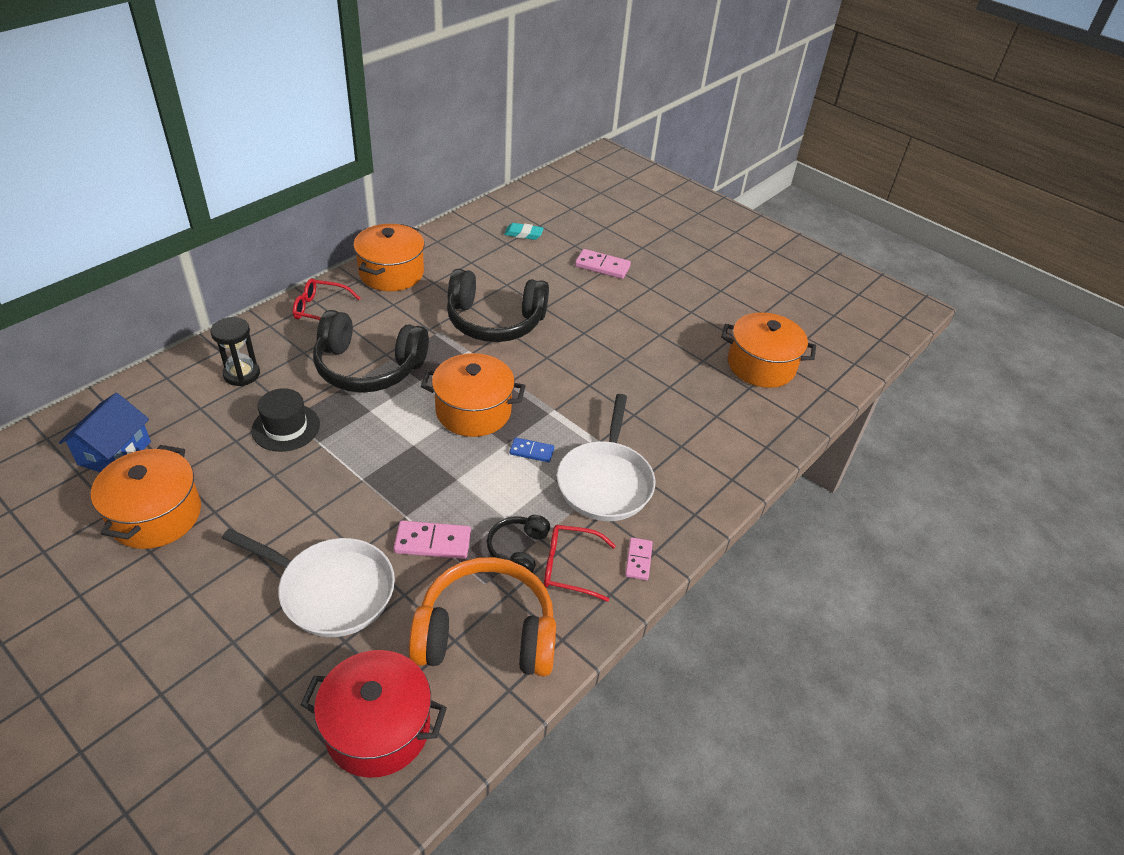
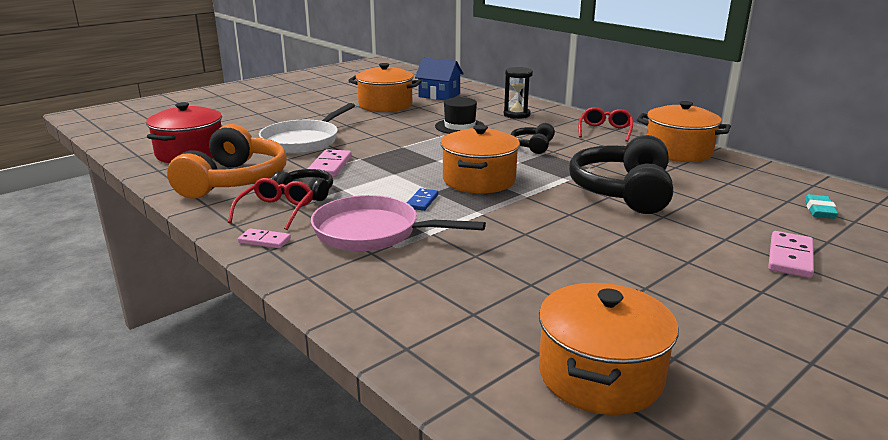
camera: 100 degrees right, 20 degrees down
black headphones [313,310,429,393] -> black headphones [511,123,555,154], size x0.50
white pan [557,394,655,521] -> pink pan [311,195,486,251]

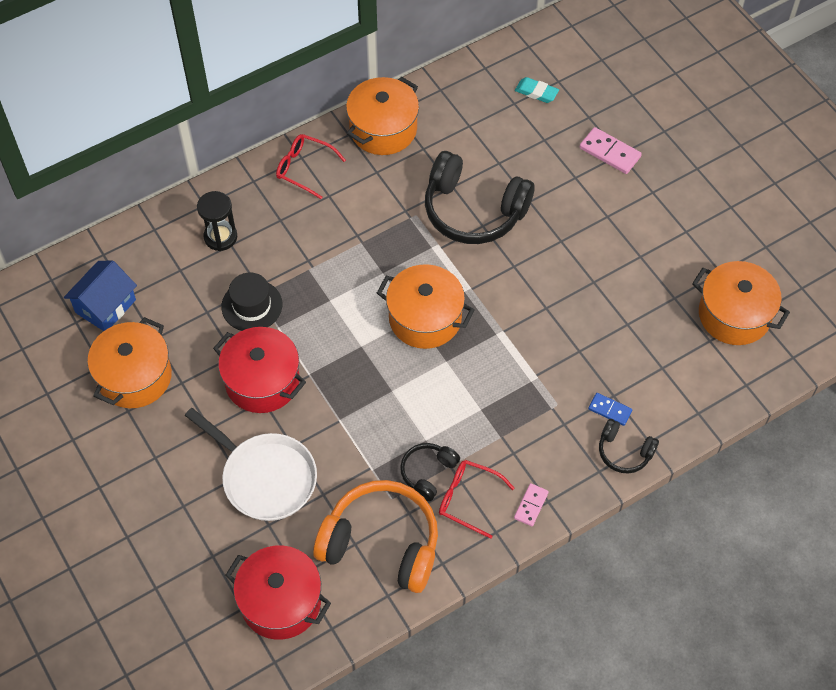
camera: 80 degrees left, 35 degrees up
pink domino [308,149,352,177] -> none
pink pan [311,195,486,251] -> none
blue domino [407,188,438,211] -> blue domino moved to [588,393,632,426]
black headphones [511,123,555,154] -> black headphones moved to [599,419,659,473]
none -> red pot [213,327,306,413]

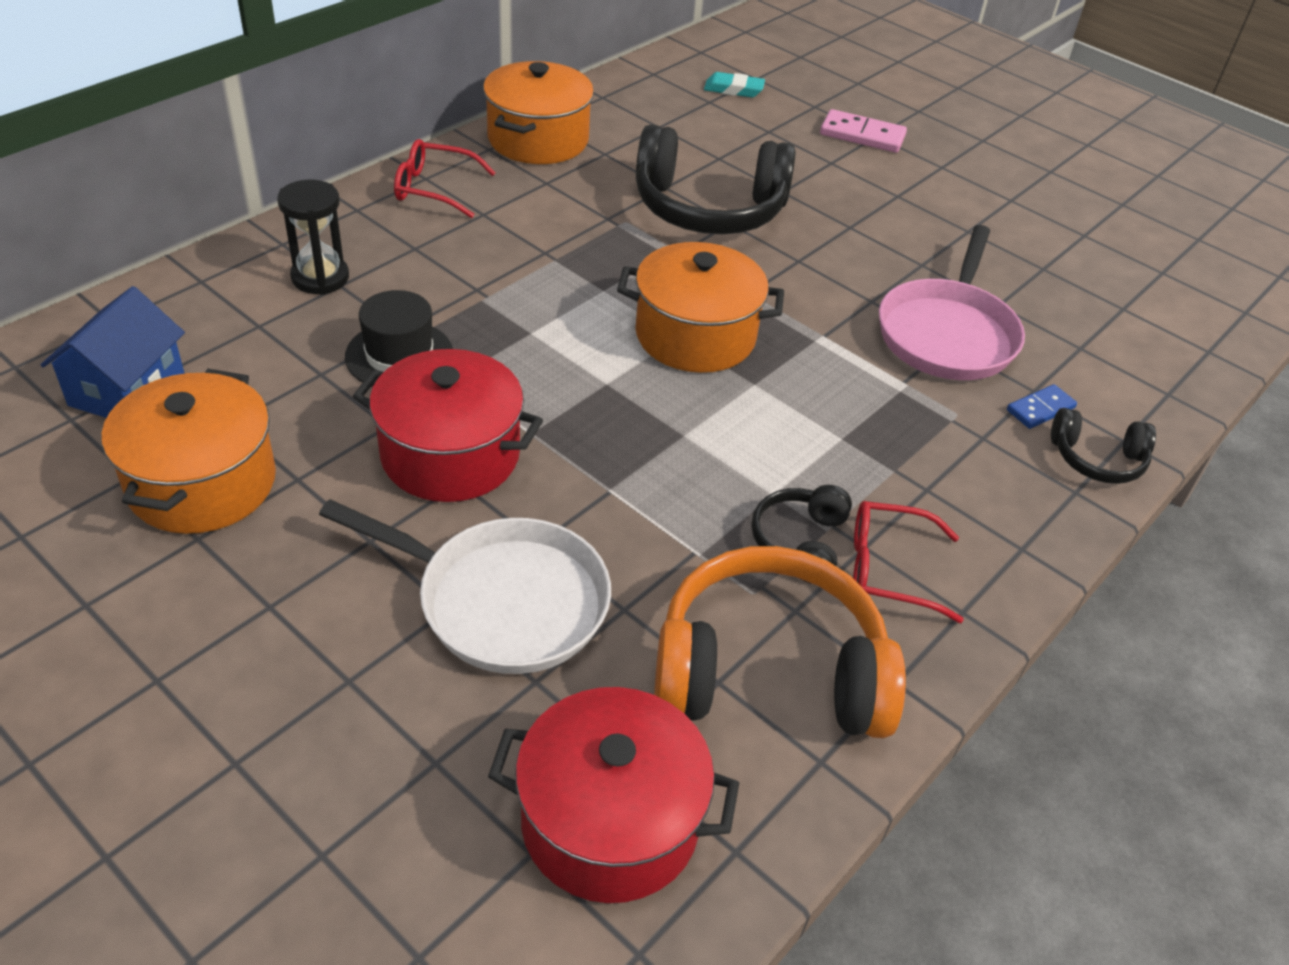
camera: 20 degrees left, 15 degrees down
pink domino [514,483,549,526] -> none
blue domino [588,393,632,426] -> blue domino turned 45 degrees counterclockwise [1007,384,1077,429]
orange pot [692,261,790,345] -> none
none -> pink pan [879,225,1025,380]

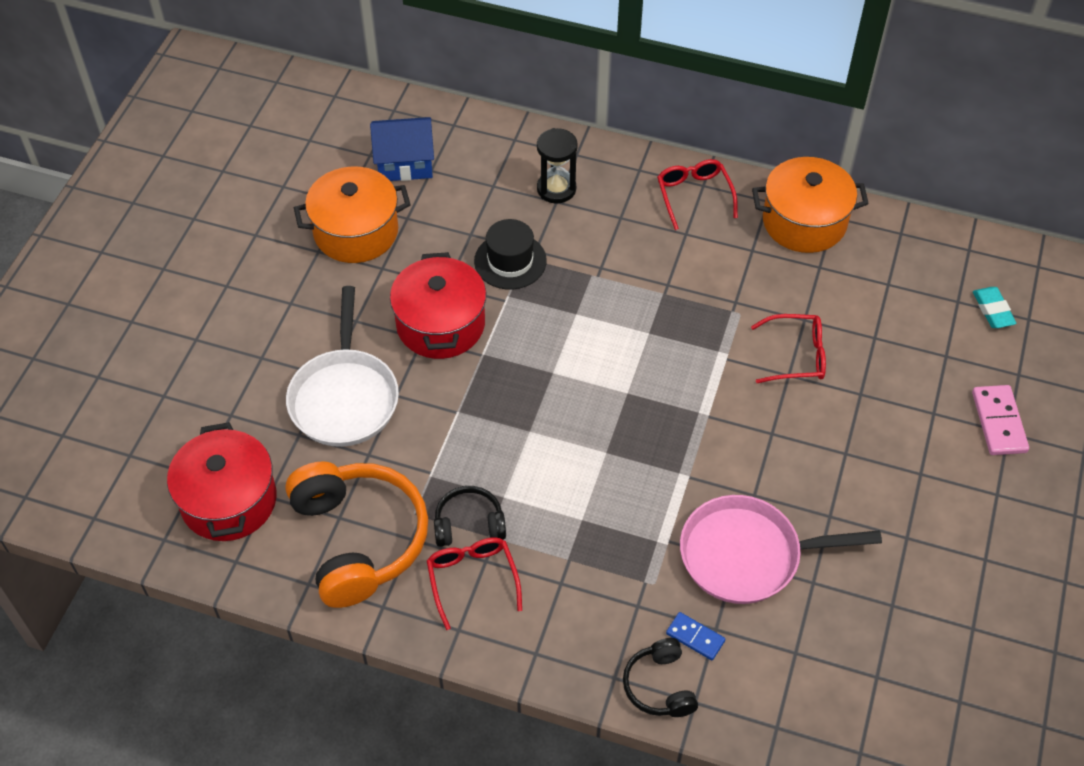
camera: 70 degrees right, 10 degrees up
orange pot [617,242,784,373] -> none
black headphones [636,124,796,235] -> red glasses [751,314,826,383]

